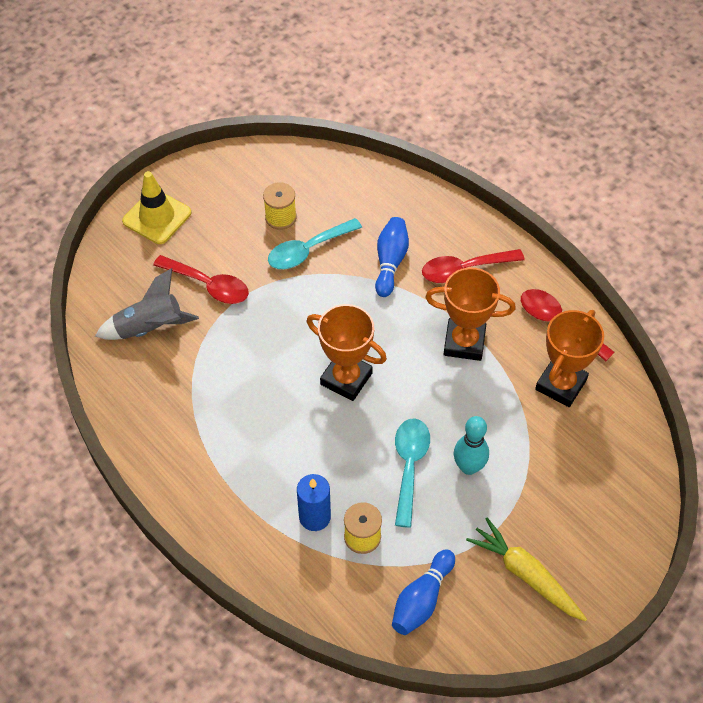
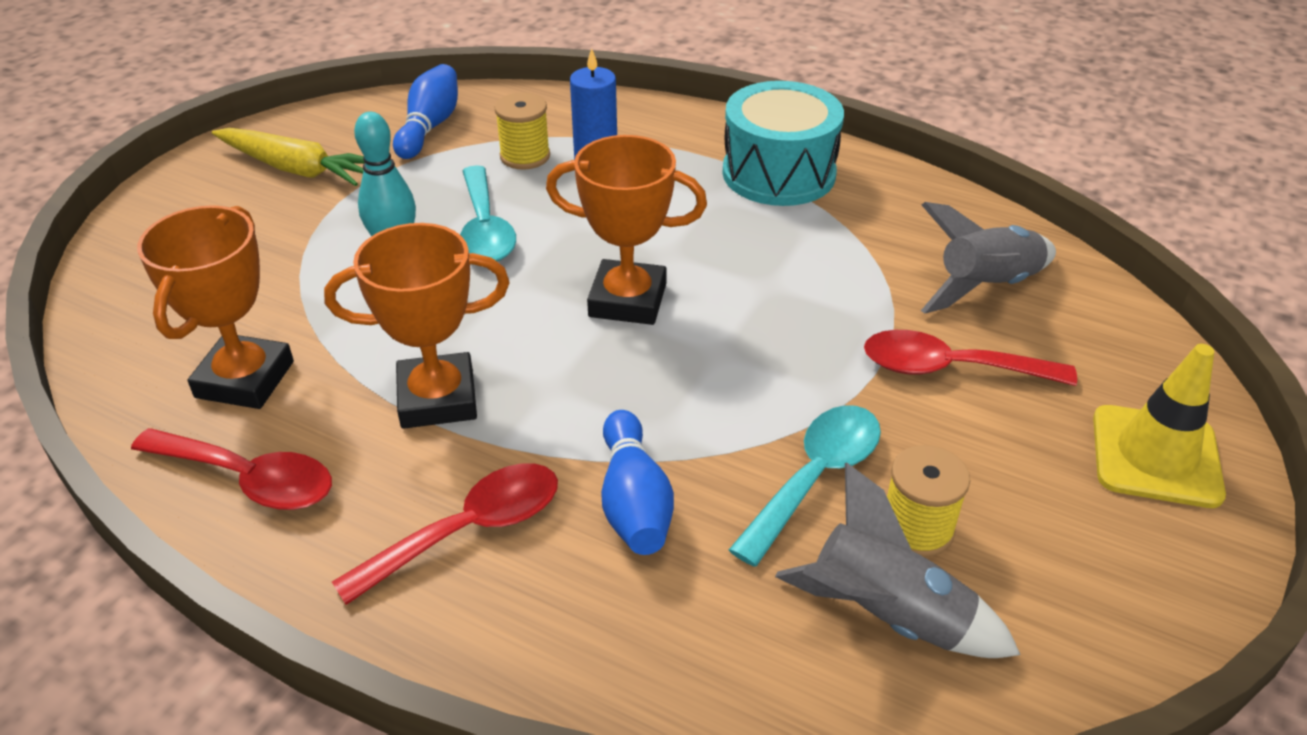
camera: 160 degrees right, 15 degrees down
none -> turquoise drum [723,81,844,206]
none -> grey rocket [775,462,1020,658]

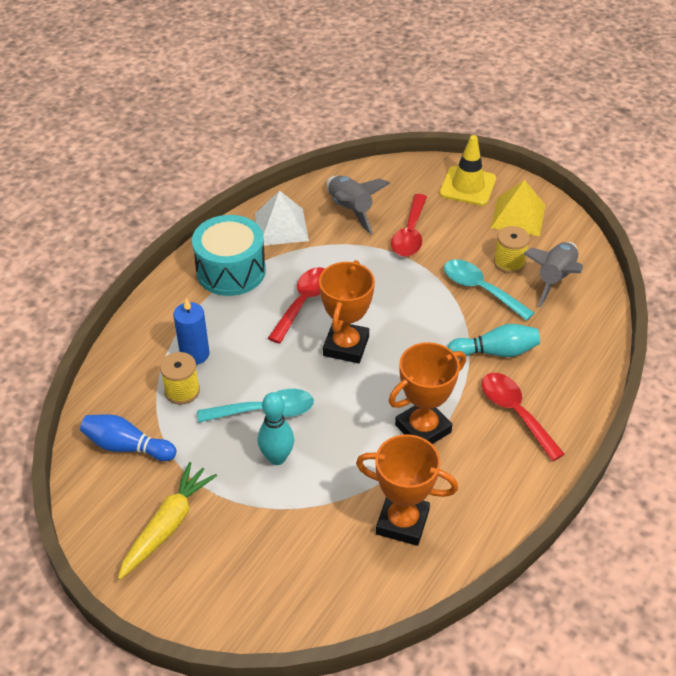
camera: 85 degrees left, 5 degrees up
red spoon [131,428,332,510] -> red spoon moved to [268,267,325,344]
orange trophy [324,223,510,429] -> orange trophy turned 60 degrees clockwise [389,342,466,444]
blue bowling pin [601,410,674,555] -> turquoise bowling pin [448,324,540,358]
none -> white pyramid [255,191,309,246]
none -> yellow pyramid [491,180,545,236]

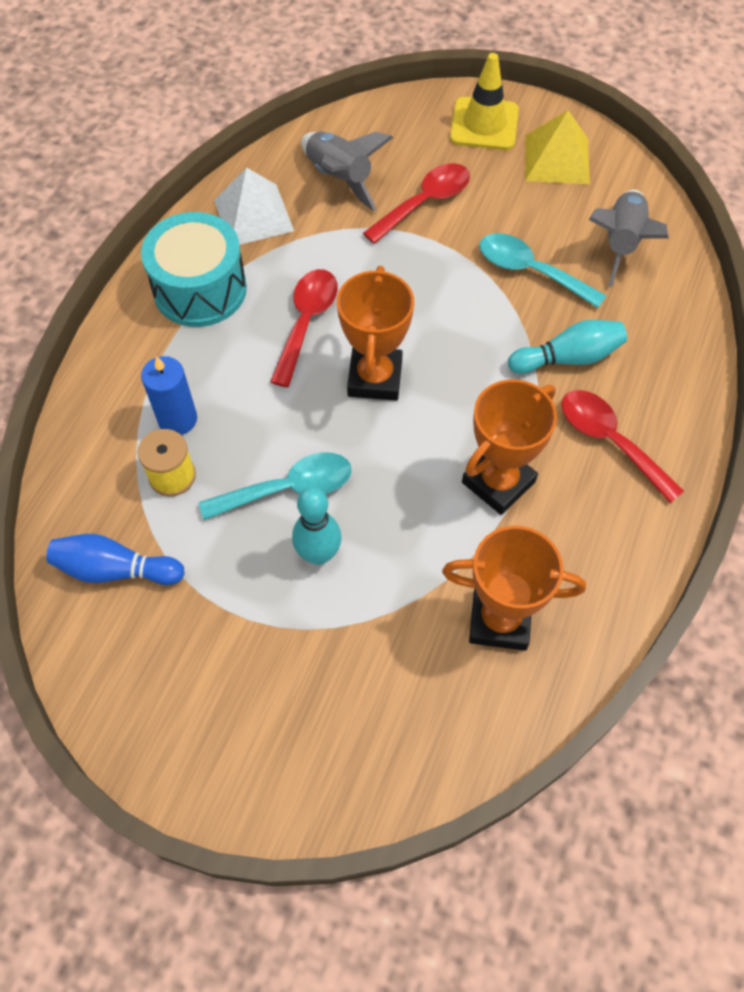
camera: 10 degrees left, 15 degrees up
yellow carrot [118,462,217,580] -> none
red spoon [391,194,427,256] -> red spoon turned 135 degrees counterclockwise [363,163,470,244]
yellow spool [494,226,530,274] -> none

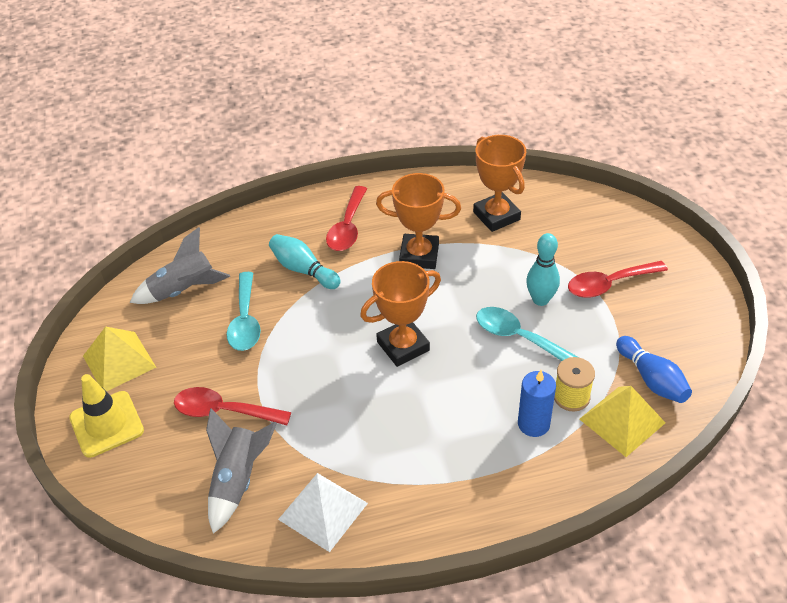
camera: 125 degrees left, 15 degrees down
turquoise drum [141,212,247,327] -> none
red spoon [270,269,338,387] -> red spoon moved to [568,261,668,298]
none -> yellow pyramid [579,386,666,457]

